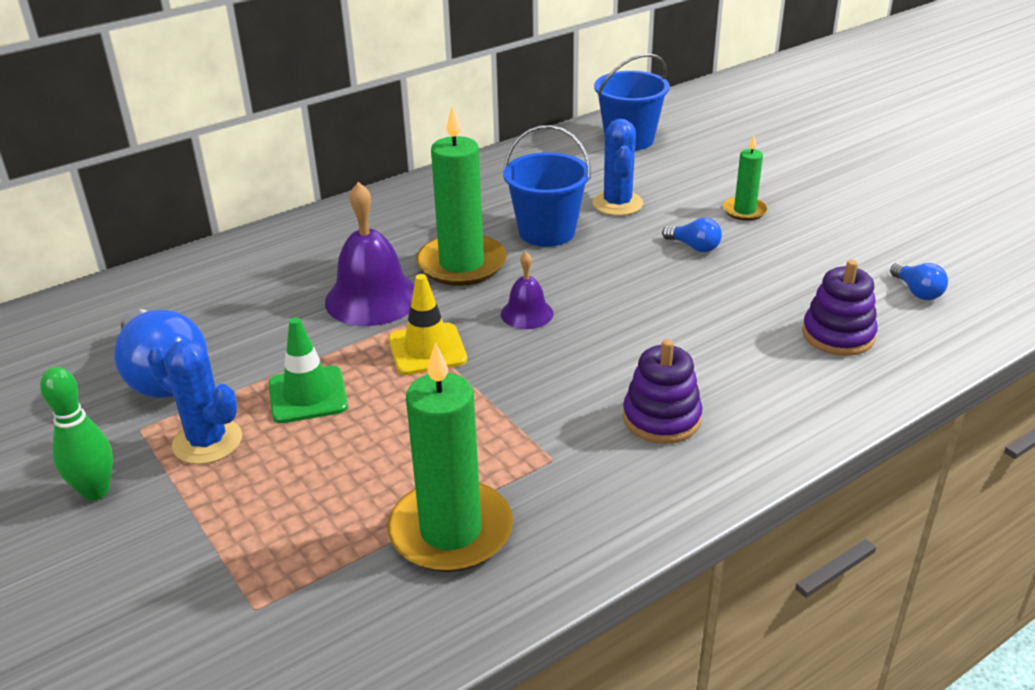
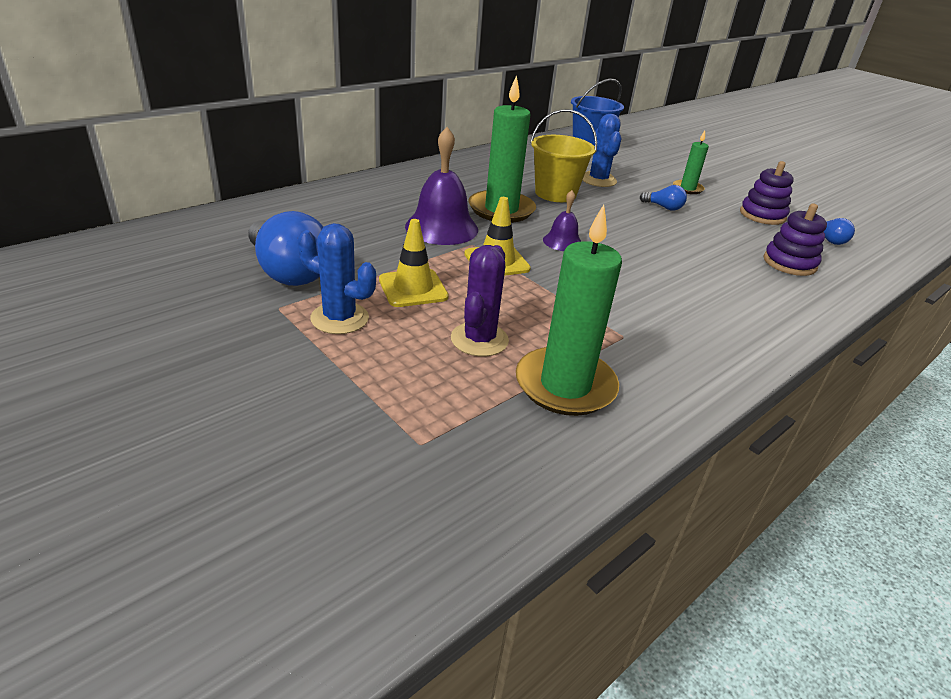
camera: 10 degrees left, 0 degrees up
green bowling pin [40,367,113,501] -> none
green traffic cone [268,317,348,423] -> yellow traffic cone [379,219,449,307]
blue bucket [503,125,591,247] -> yellow bucket [531,109,597,202]
purple stacking toy [623,339,703,444] -> purple stacking toy moved to [740,161,794,225]
none -> purple cactus [451,245,509,356]

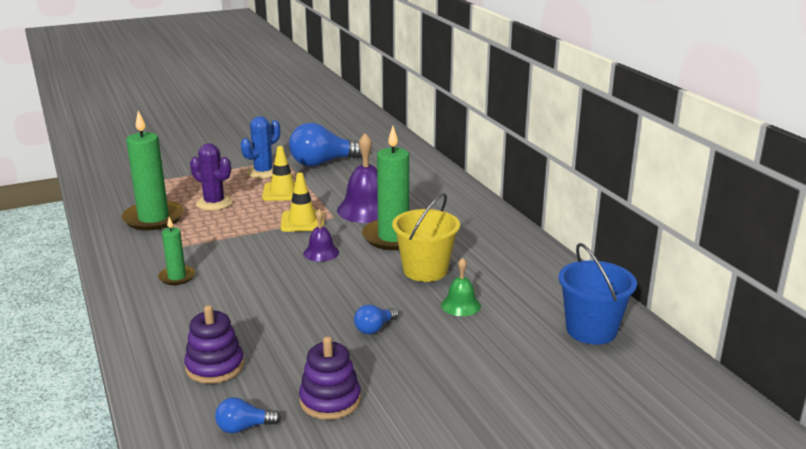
camera: 110 degrees right, 10 degrees down
blue cactus [582,114,621,187] -> green bell [441,258,481,316]
green candle [673,131,709,194] -> green candle moved to [158,217,195,285]

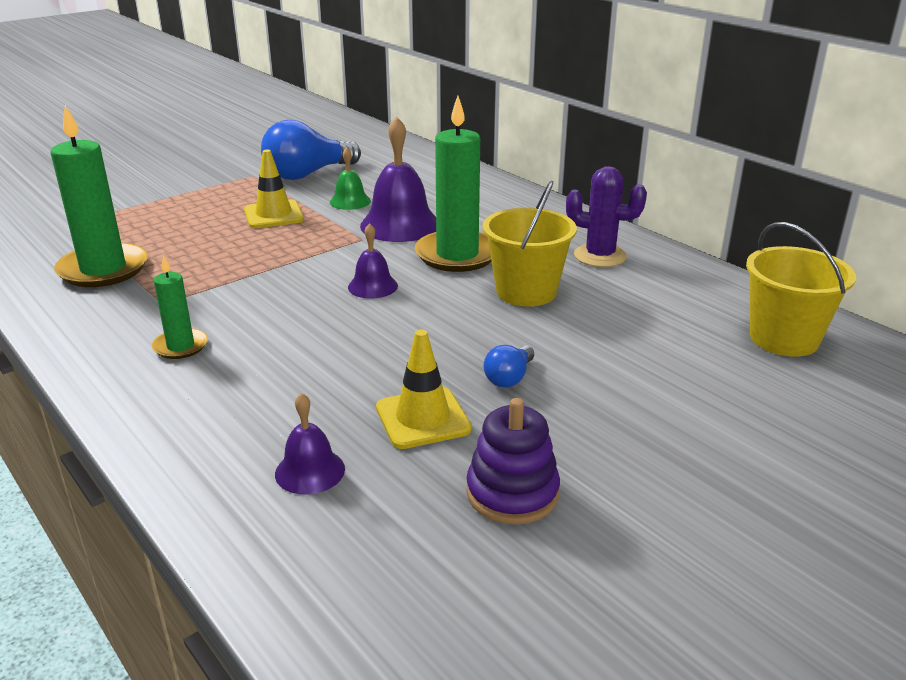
camera: 15 degrees left, 5 degrees up
purple stacking toy [184,305,244,384] -> purple bell [275,393,345,495]
purple cactus [190,143,232,210] -> purple cactus moved to [566,166,647,267]
blue light bulb [215,397,281,433] -> none
blue cactus [241,116,280,178] -> none
yellow traffic cone [281,172,324,232] -> yellow traffic cone moved to [376,330,472,449]
green bell [441,258,481,316] -> green bell moved to [330,147,371,210]
blue bucket [558,243,637,345] -> yellow bucket [746,222,856,357]

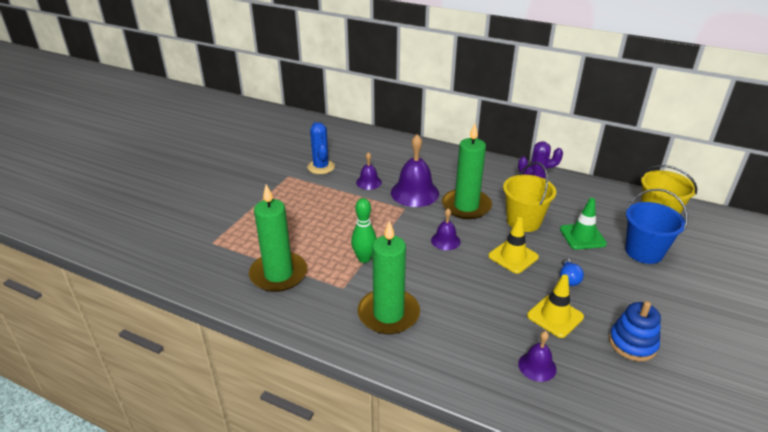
camera: 25 degrees left, 5 degrees up
green candle [152,255,208,359] -> green candle [357,220,420,334], size x1.91
yellow traffic cone [244,150,304,228] -> yellow traffic cone moved to [488,217,539,274]
blue light bulb [261,120,361,180] -> blue cactus [307,122,335,174]
green bell [330,147,371,210] -> purple bell [356,152,382,190]
purple stacking toy [466,398,560,525] -> blue stacking toy [609,301,661,361]
none -> green bowling pin [351,198,377,263]
none -> green traffic cone [560,198,607,250]
none -> blue bucket [625,189,688,264]

